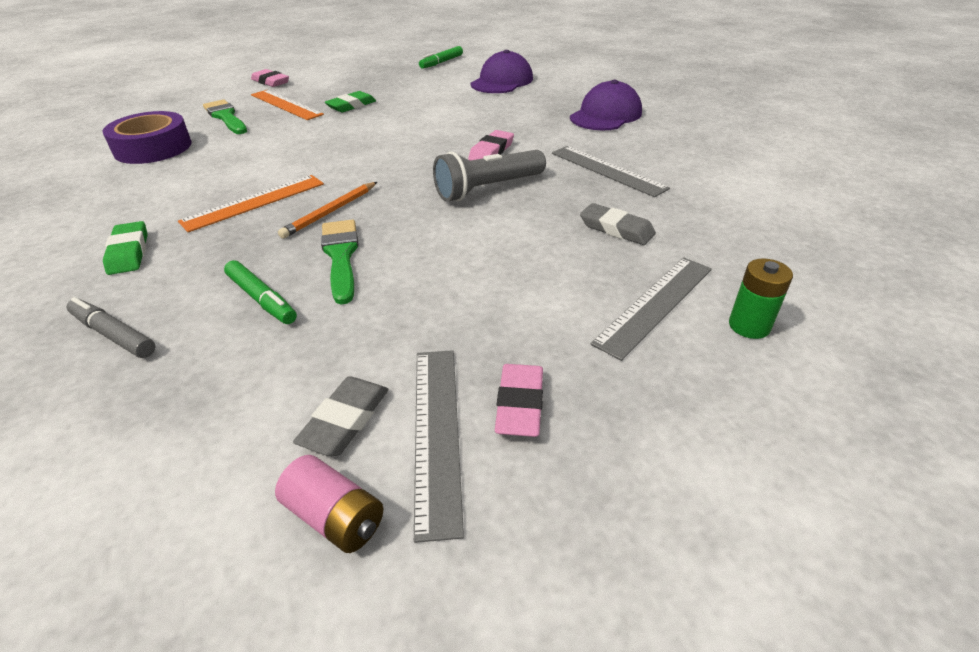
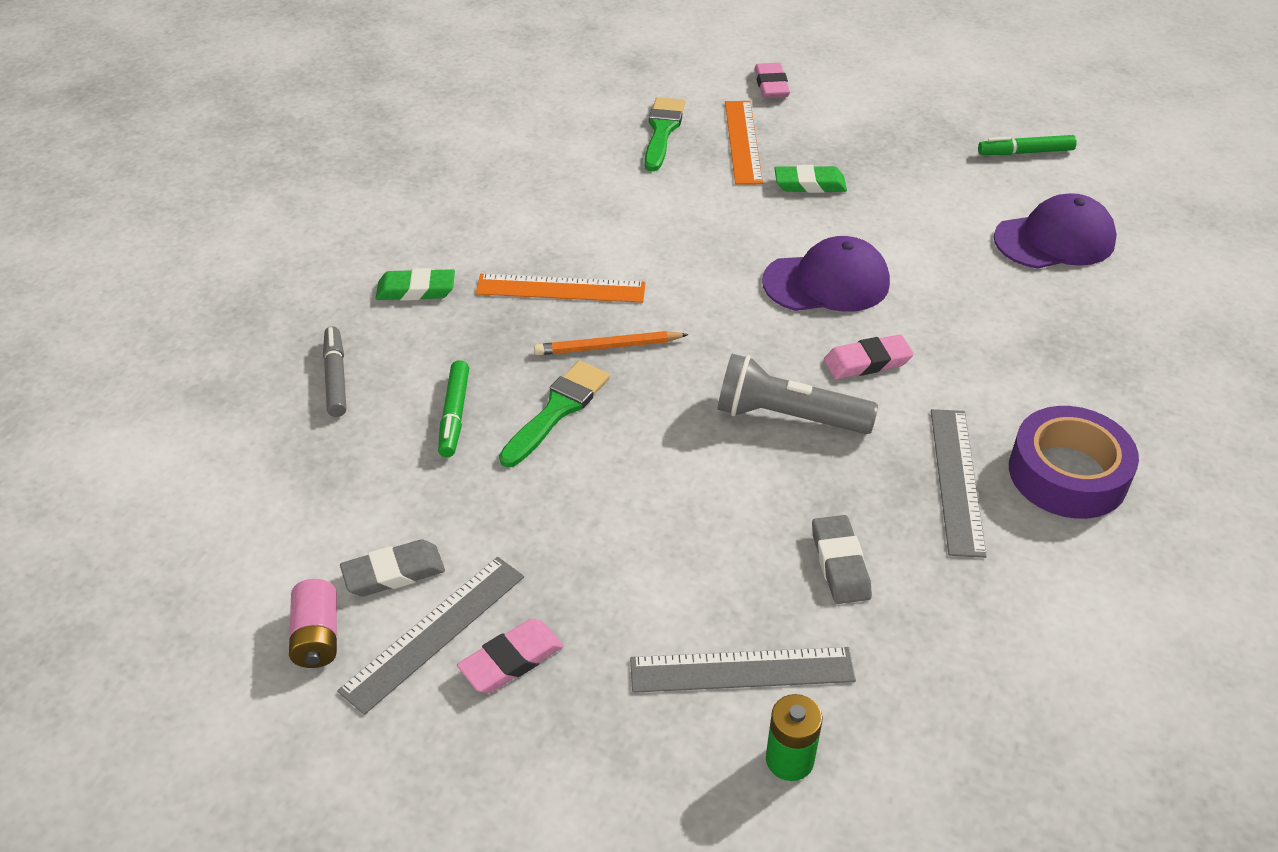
camera: 45 degrees right, 5 degrees up
purple tape [102,111,191,164] -> purple tape moved to [1009,406,1139,519]
green eraser [103,221,148,275] -> green eraser turned 60 degrees clockwise [376,268,455,301]
purple cap [570,80,642,130] -> purple cap moved to [762,236,890,312]

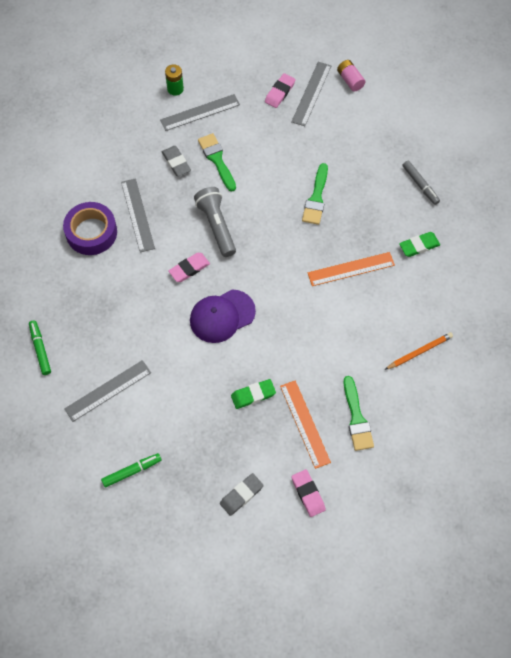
camera: 160 degrees right, 20 degrees up
grey eraser [340,539,445,597] -> grey eraser moved to [220,473,264,516]
green marker [438,360,469,457] -> green marker moved to [29,320,51,375]
orange pencil [534,331,689,355] -> orange pencil moved to [385,332,453,370]
grey flashlight [718,354,878,434] -> grey flashlight turned 105 degrees counterclockwise [194,187,236,257]
purple cap [994,193,1117,269] -> grey ruler [64,360,151,422]
none -> green brush [198,133,236,192]

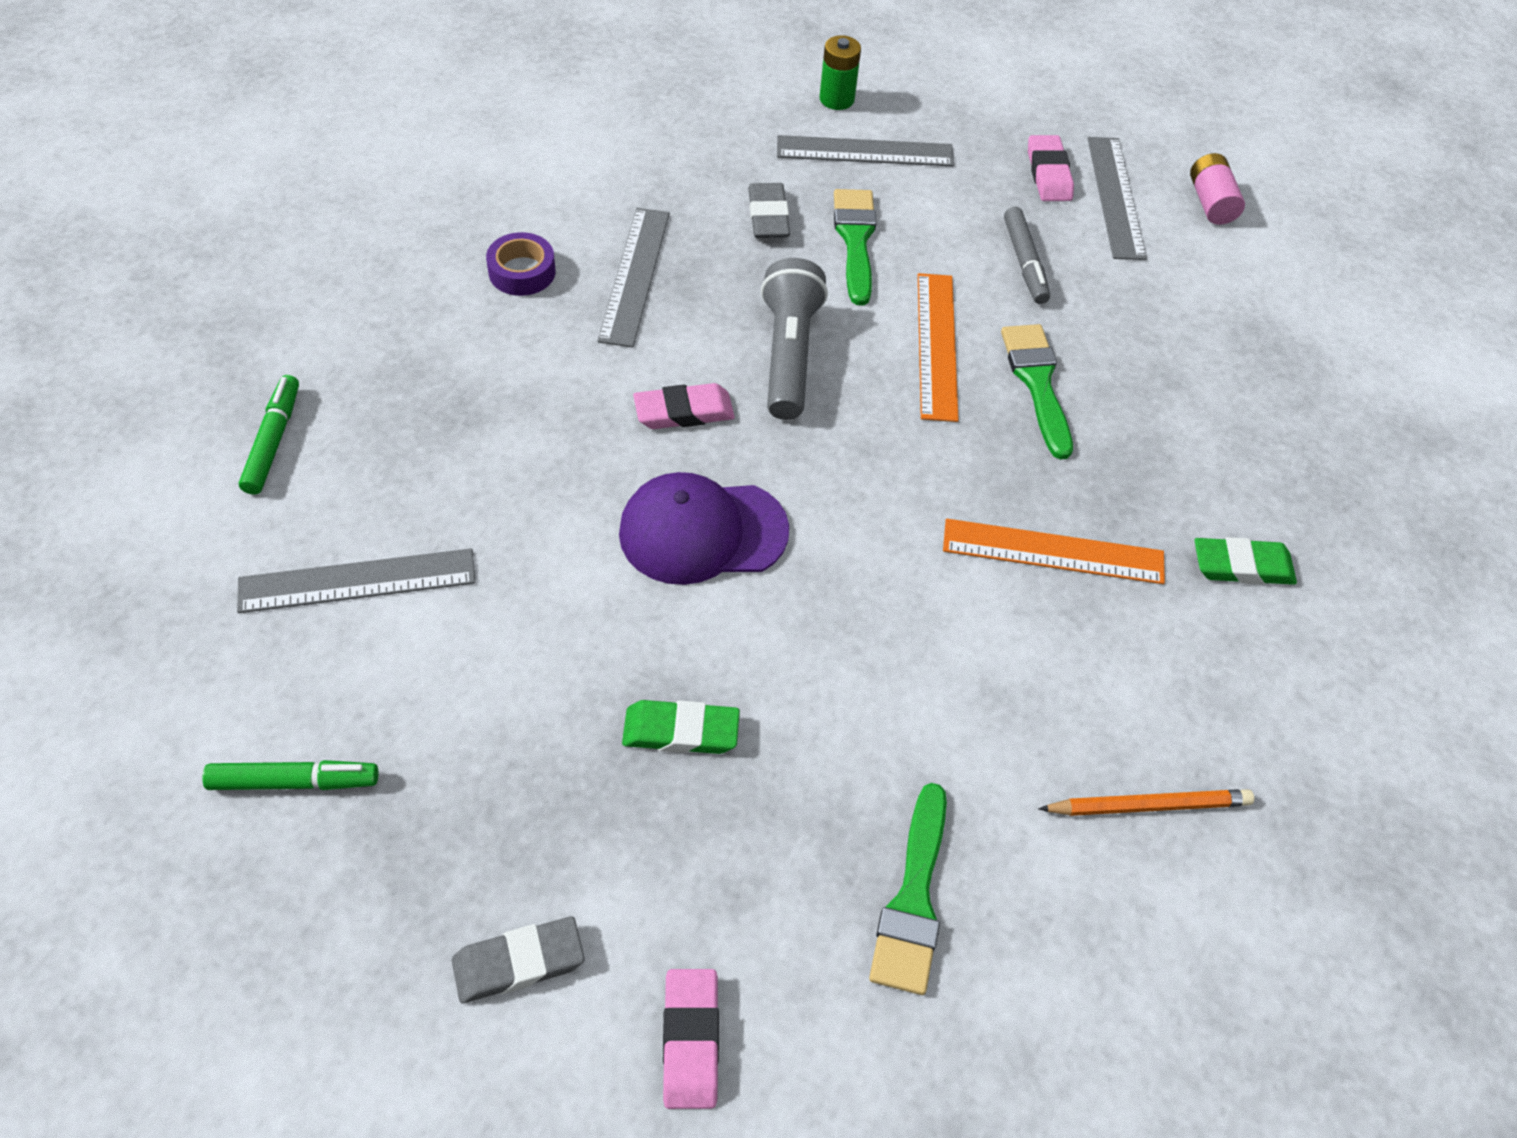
camera: 20 degrees right, 10 degrees down
purple tape [63,202,117,255] -> purple tape [486,232,556,296], size x0.57
pink eraser [265,73,296,108] -> pink eraser turned 60 degrees counterclockwise [1028,135,1074,201]
orange ruler [280,380,331,469] -> orange ruler moved to [918,273,959,422]
grey ruler [291,62,331,126] -> grey ruler turned 45 degrees counterclockwise [1087,137,1147,260]
green brush [302,163,328,225] -> green brush turned 135 degrees clockwise [1001,324,1073,459]
grey marker [402,161,440,205] -> grey marker moved to [1004,207,1050,304]

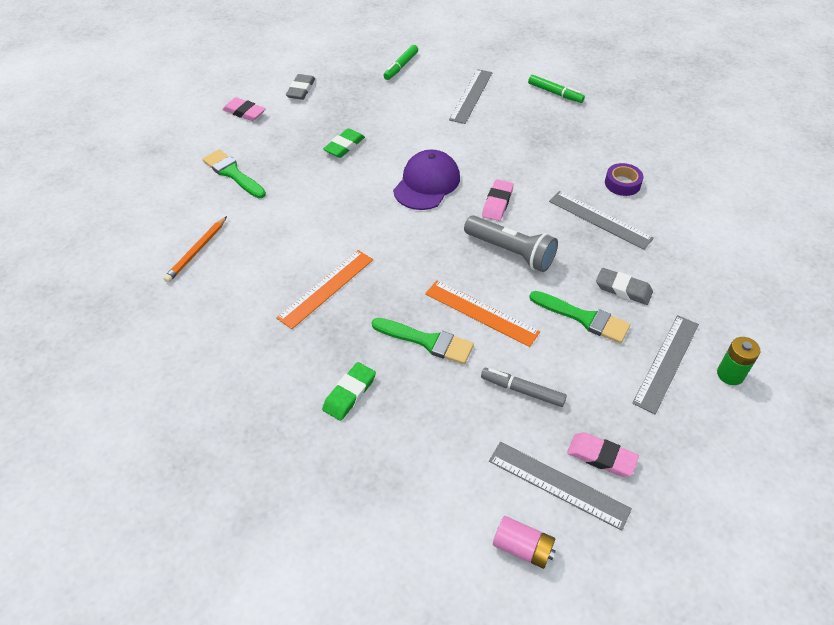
camera: 125 degrees right, 5 degrees down
green eraser [1194,537,1297,585] -> green eraser moved to [322,362,376,421]

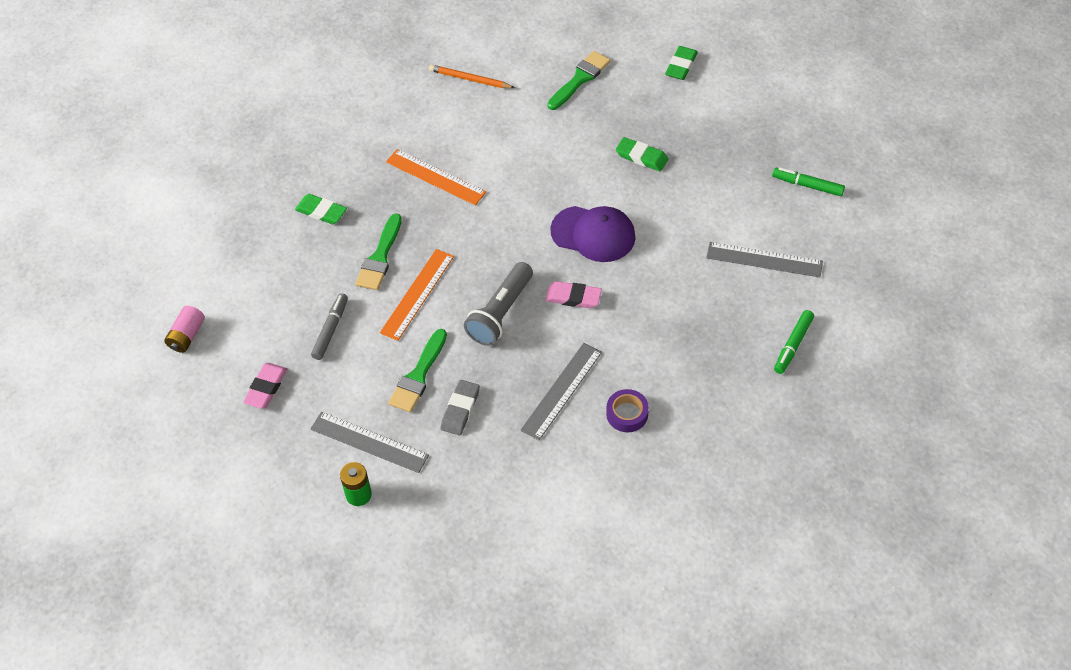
camera: 85 degrees right, 5 degrees up
pink eraser [222,97,266,121] -> green eraser [665,46,698,80]
grey eraser [286,74,315,100] -> none
grey ruler [489,442,632,531] -> none

